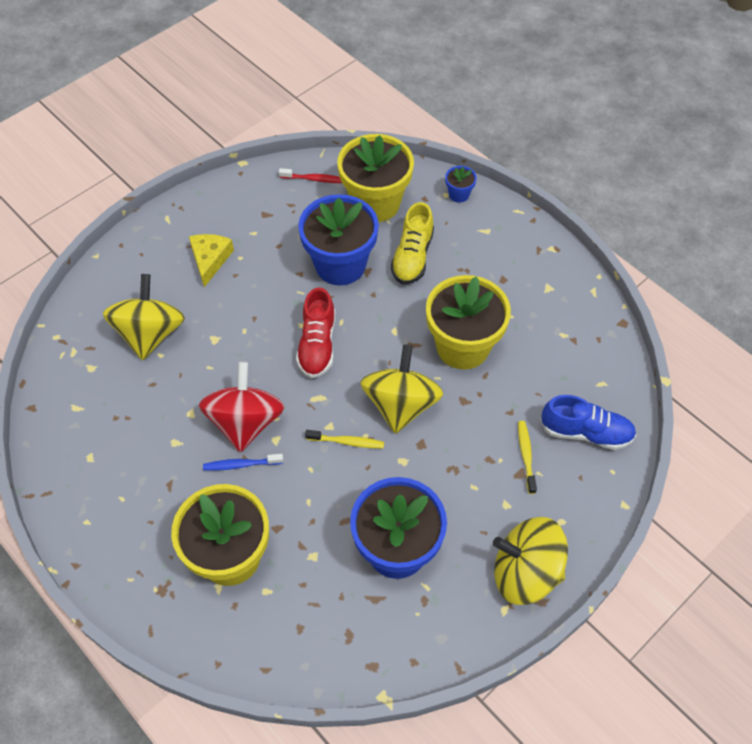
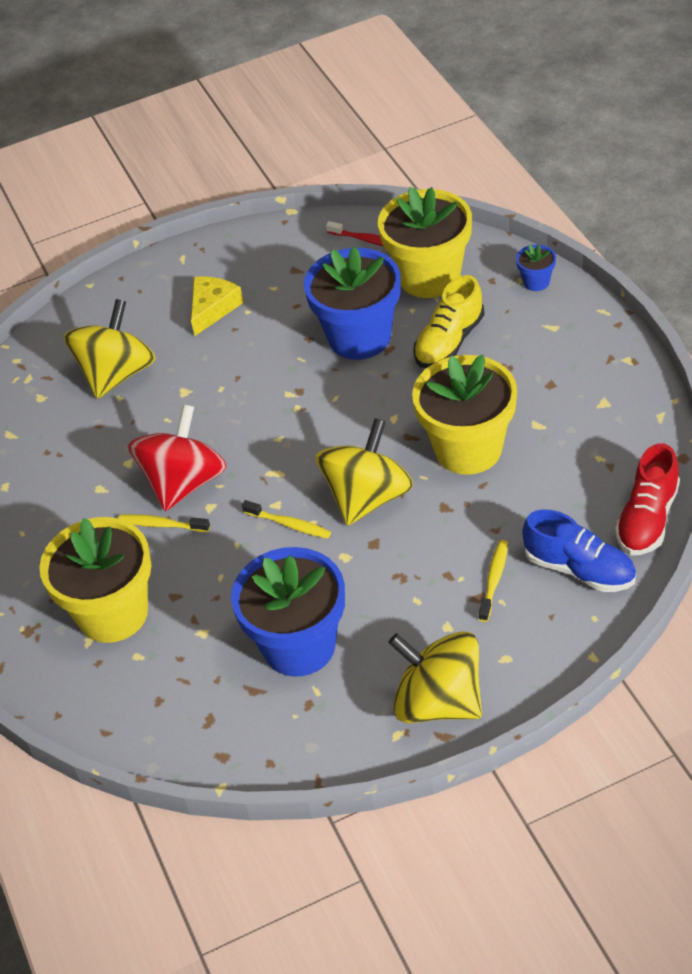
camera: 25 degrees right, 10 degrees down
blue toothbrush [203,454,284,471] -> yellow toothbrush [118,514,210,532]
red shoe [296,287,335,378] -> red shoe moved to [615,443,680,555]

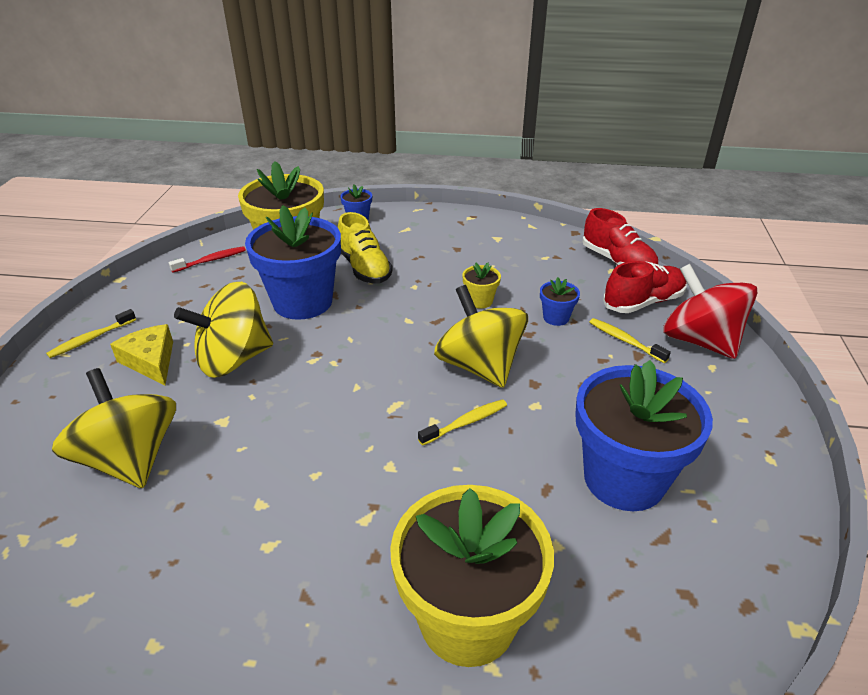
camera: 65 degrees left, 10 degrees down
yellow toothbrush [118,514,210,532] -> yellow toothbrush moved to [46,309,136,358]
red spinning top [128,404,227,511] -> red spinning top moved to [663,264,757,359]
yellow spinning top [388,631,482,723] -> yellow spinning top moved to [174,282,273,378]
yellow flower pot [412,354,517,475] -> yellow flower pot [462,262,501,309], size x0.43
blue shoe [522,509,636,592] -> red shoe [603,261,687,313]
none -> blue flower pot [540,277,580,326]

